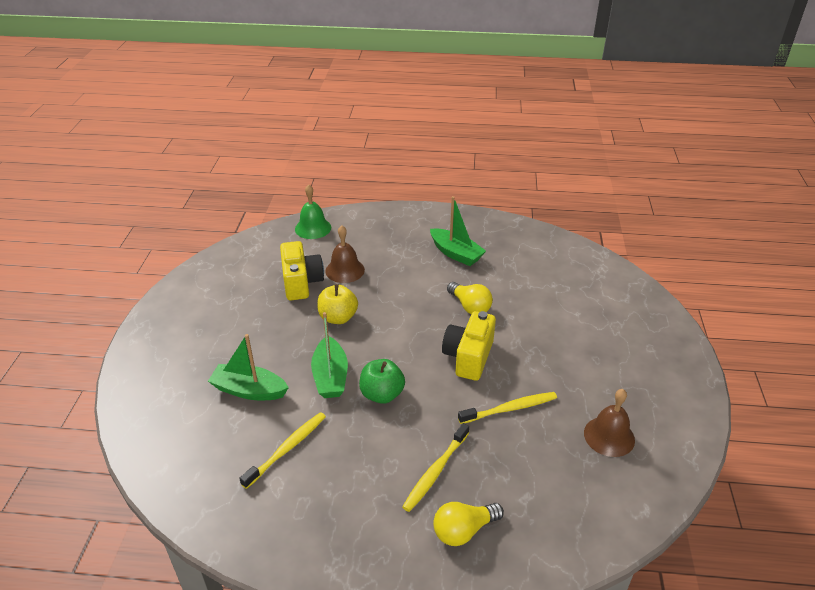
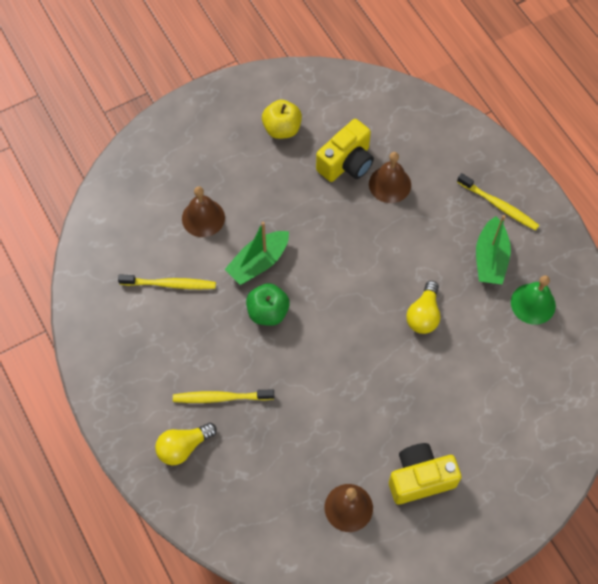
camera: 55 degrees right, 25 degrees up
green boat [208,334,289,400] -> brown bell [182,186,225,237]
green bell [295,184,331,239] -> green bell moved to [511,275,556,325]
yellow apple [317,284,358,324] -> yellow apple moved to [262,100,302,139]
yellow light bulb [433,502,504,546] -> yellow light bulb turned 60 degrees counterclockwise [155,423,217,465]
yellow camera [442,311,496,381] -> yellow camera moved to [389,443,462,504]
yellow toothbrush [458,392,557,424] -> yellow toothbrush moved to [457,173,539,231]

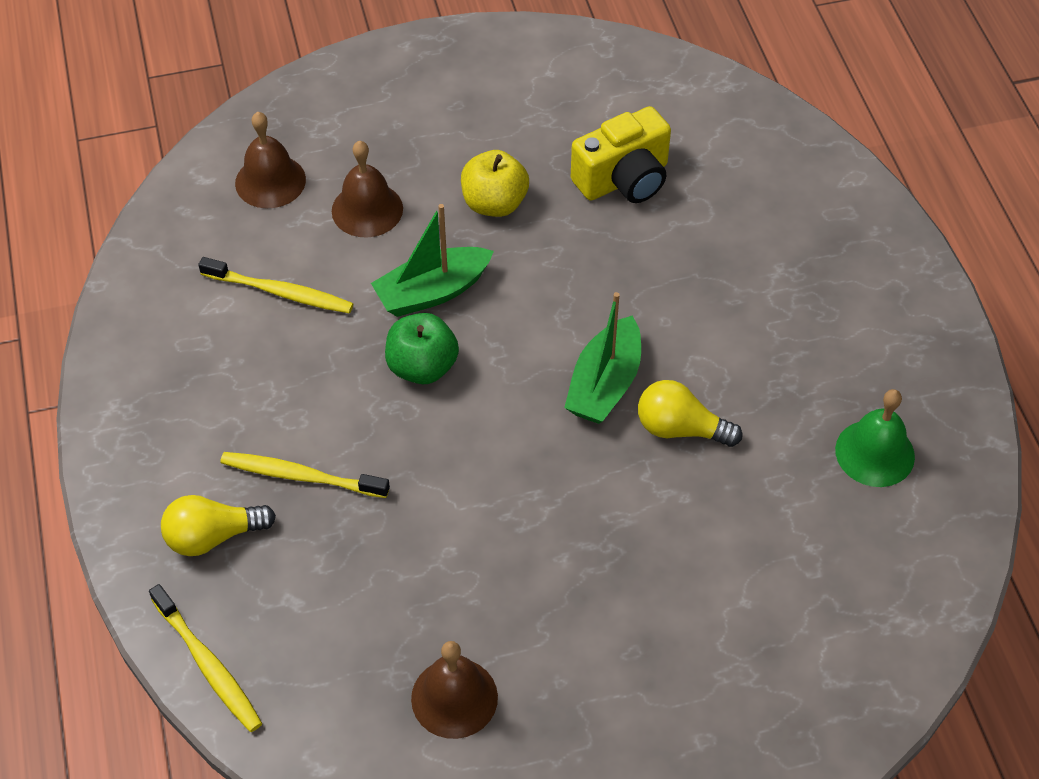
camera: 15 degrees right, 10 degrees down
yellow apple [262,100,302,139] -> yellow apple moved to [461,150,529,217]
brown bell [369,152,411,203] -> brown bell moved to [235,112,306,208]
yellow camera [389,443,462,504] -> none
yellow light bulb [406,281,440,334] -> yellow light bulb turned 75 degrees clockwise [638,380,742,447]
yellow toothbrush [457,173,539,231] -> yellow toothbrush moved to [149,584,262,732]
green boat [476,215,511,285] -> green boat moved to [564,292,641,424]

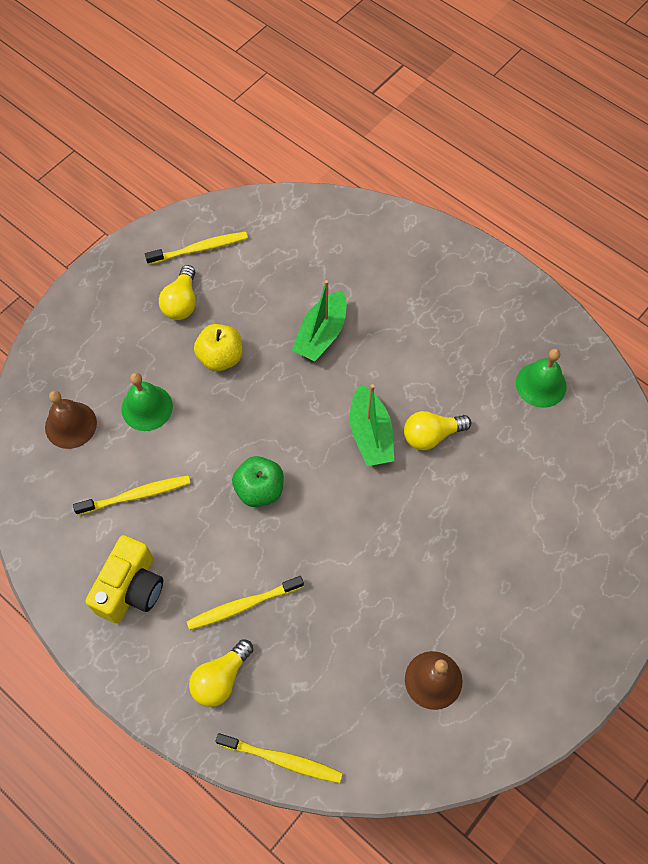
camera: 35 degrees left, 10 degrees up
brown bell [332,141,403,238] -> green bell [121,373,173,431]
green boat [371,204,494,317] -> green boat moved to [292,280,347,361]
yellow camera [571,106,671,203] -> yellow camera moved to [85,535,163,623]
none -> yellow toothbrush [145,232,248,265]
none -> yellow light bulb [159,265,196,320]

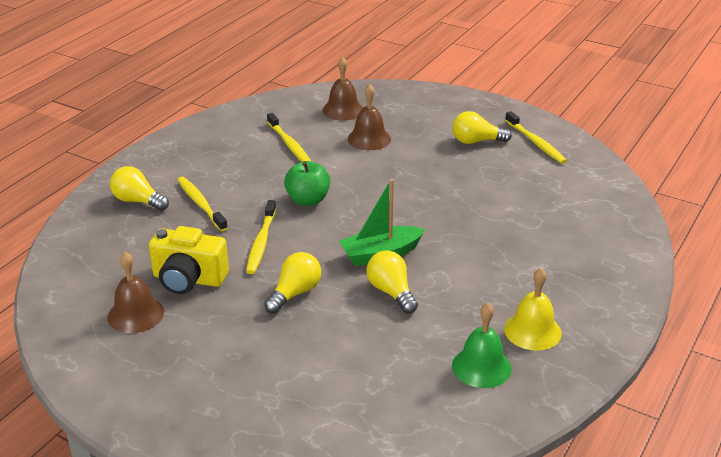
camera: 80 degrees right, 30 degrees down
yellow camera [85,535,163,623] -> yellow camera moved to [149,226,229,294]
green bell [121,373,173,431] -> brown bell [348,84,391,150]
yellow apple [194,324,243,371] -> none
yellow toothbrush [216,733,343,783] -> yellow toothbrush moved to [246,200,276,274]
green boat [292,280,347,361] -> none
none -> yellow light bulb [264,252,321,314]
none -> yellow bell [504,268,562,351]

